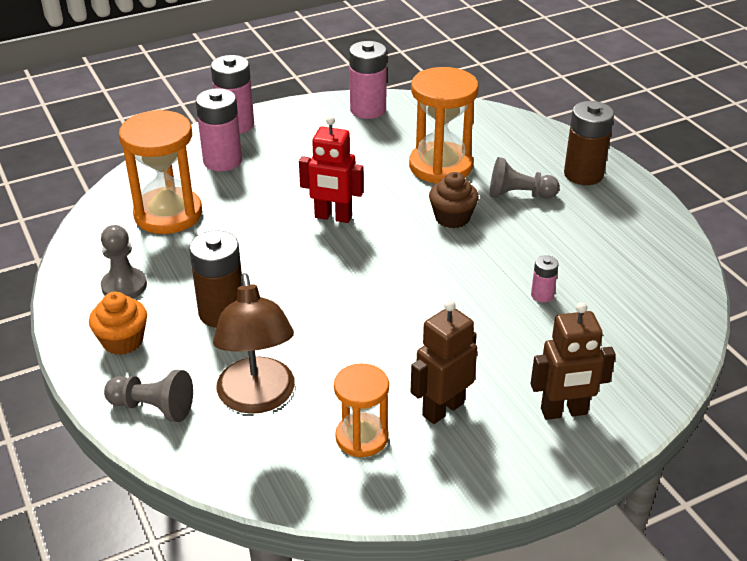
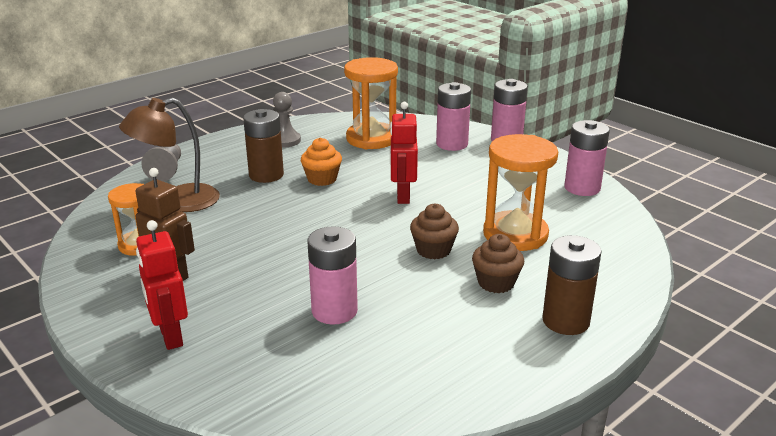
camera: 75 degrees right, 10 degrees down
orange cupcake [89,292,147,355] -> orange cupcake moved to [301,138,342,186]
grey pawn [490,157,560,199] -> brown cupcake [472,234,524,293]
pink battery [531,255,559,302] -> pink battery [308,226,358,325], size x2.00
brown robot [531,302,616,420] -> red robot [136,220,188,350]

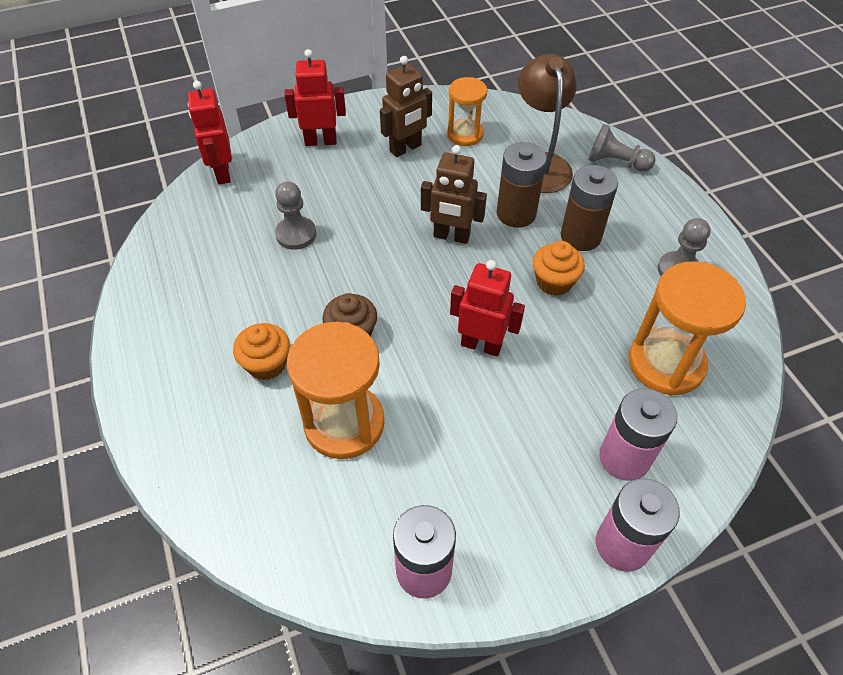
camera: 110 degrees right, 25 degrees up
pink battery [308,226,358,325] -> grey pawn [275,181,316,250]
brown cupcake [472,234,524,293] -> orange cupcake [233,323,290,380]
brown battery [542,235,602,335] -> brown battery moved to [496,142,547,228]
none -> red robot [188,81,232,184]
none -> brown robot [421,145,487,244]

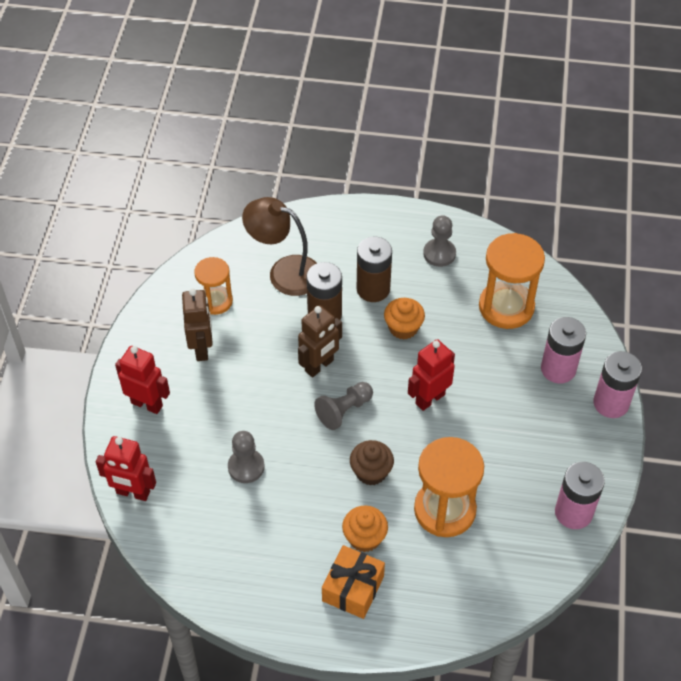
camera: 60 degrees left, 0 degrees up
red robot [284,49,346,146] -> red robot turned 90 degrees clockwise [115,346,170,414]
grey pawn [588,124,656,172] -> grey pawn moved to [314,382,373,430]
none -> orange gift [322,545,385,619]

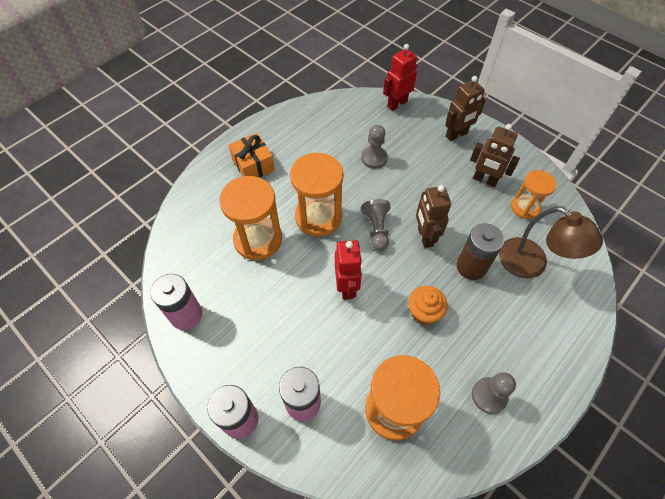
camera: 125 degrees right, 5 degrees up
red robot [115,346,170,414] -> brown robot [445,76,486,141]
brown lamp [242,197,317,296] -> brown lamp turned 75 degrees clockwise [499,207,603,278]
orange cupcake [342,506,388,552] -> none
brown cupcake [350,440,394,485] -> orange hourglass [290,153,344,237]
brown battery [357,237,392,302] -> none

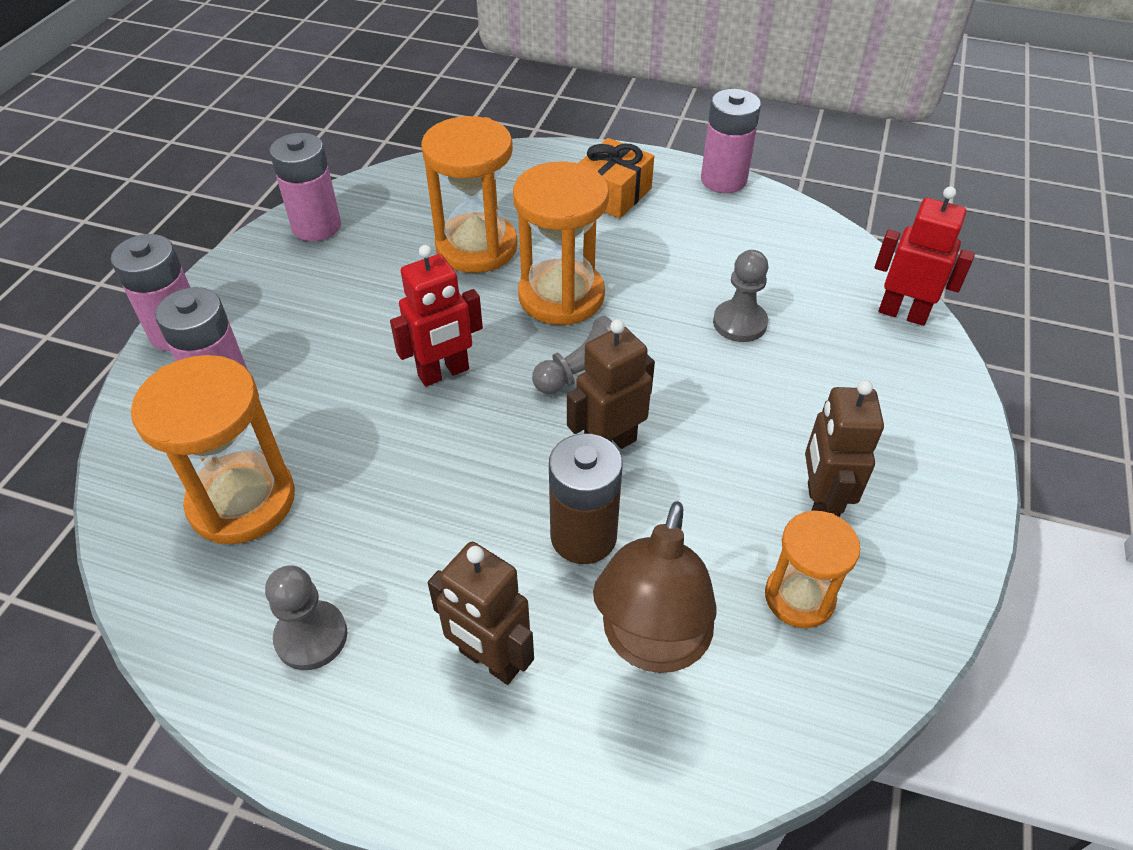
camera: 65 degrees right, 10 degrees down
orange cupcake [408,286,448,325] -> none
brown robot [445,76,486,141] -> brown robot moved to [428,542,534,685]
none -> pink battery [701,89,761,193]

